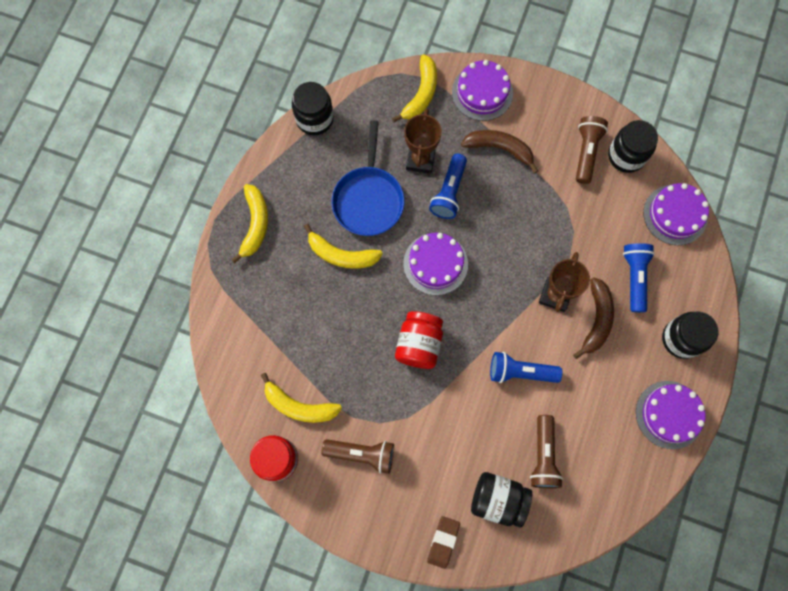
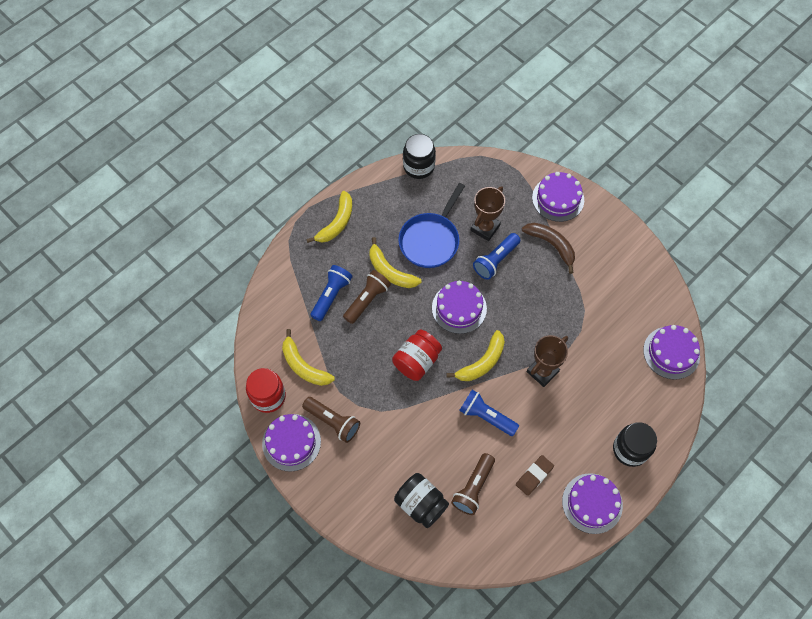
camera: 25 degrees right, 10 degrees down
yellow banana [392,54,437,122] -> yellow banana moved to [446,330,505,381]
brown eraser [427,516,460,569] -> brown eraser moved to [516,455,554,496]
brown banana [573,277,614,359] -> none
brown flashlight [576,116,608,184] -> brown flashlight moved to [343,270,391,324]
black jar [608,120,658,173] -> none
blue flashlight [623,243,655,312] -> blue flashlight moved to [310,265,352,321]
none -> purple cake [262,414,321,472]

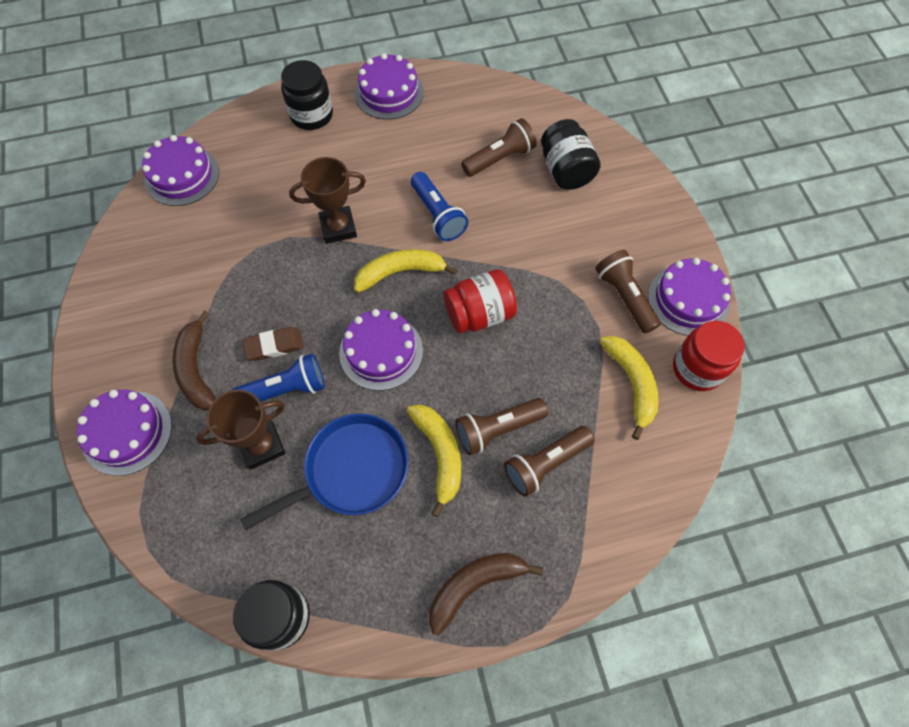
camera: 150 degrees left, 0 degrees up
yellow banana [307,191,352,243] -> brown banana [429,553,543,636]
blue flashlight [310,265,352,321] -> brown flashlight [504,426,595,497]
brown eraser [516,455,554,496] -> brown eraser moved to [242,327,304,361]

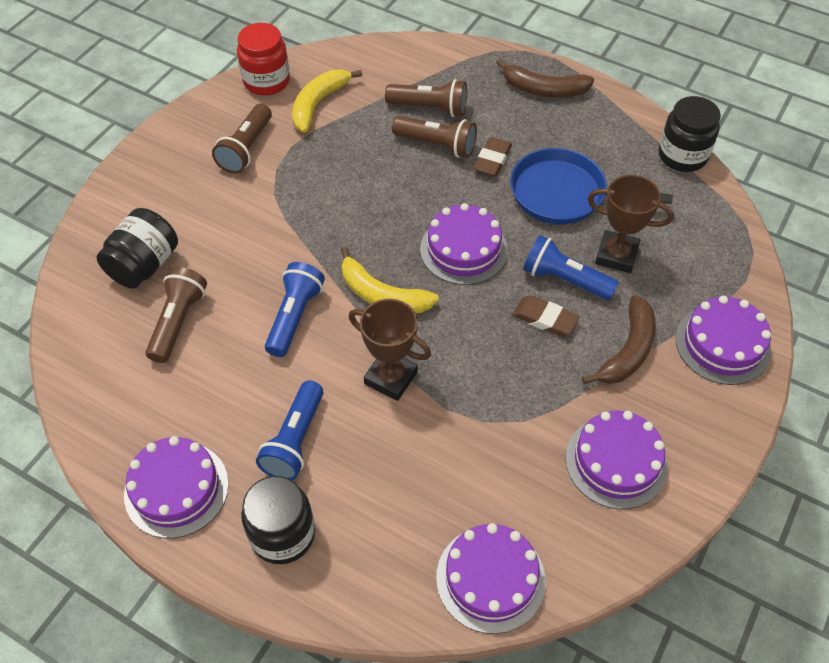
camera: 135 degrees left, 10 degrees down
yellow banana [407,404,461,517] -> brown eraser [473,137,512,177]
red jar [444,269,517,333] -> none
brown flashlight [461,118,537,177] -> brown flashlight turned 90 degrees clockwise [146,267,207,363]
purple cake [648,258,731,336] -> purple cake moved to [565,411,668,509]
none -> blue flashlight [256,380,324,480]

